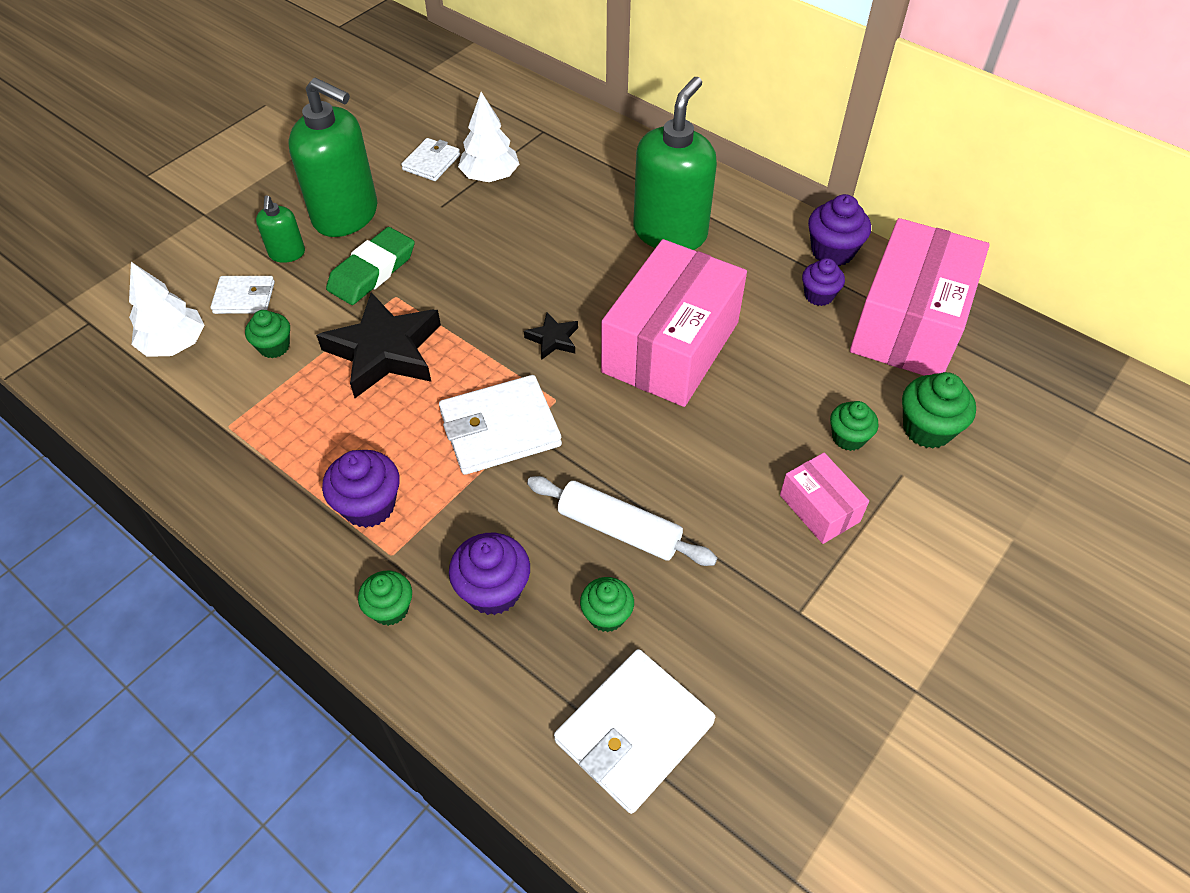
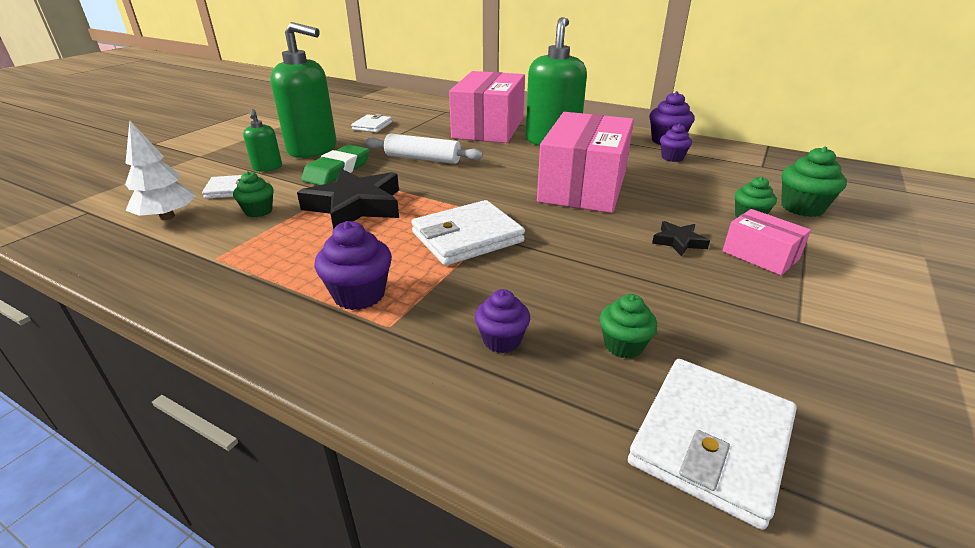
camera: 10 degrees left, 20 degrees down
green cupcake [358,571,412,626] -> none
purple cupcake [449,533,530,615] -> purple cupcake [475,289,530,353], size x0.66
white tree [458,92,519,182] -> none
black star [524,313,578,360] -> black star moved to [652,221,710,256]
white rolling pin [527,476,717,566] -> white rolling pin moved to [364,134,483,164]
pink box [850,218,990,376] -> pink box moved to [449,71,525,143]

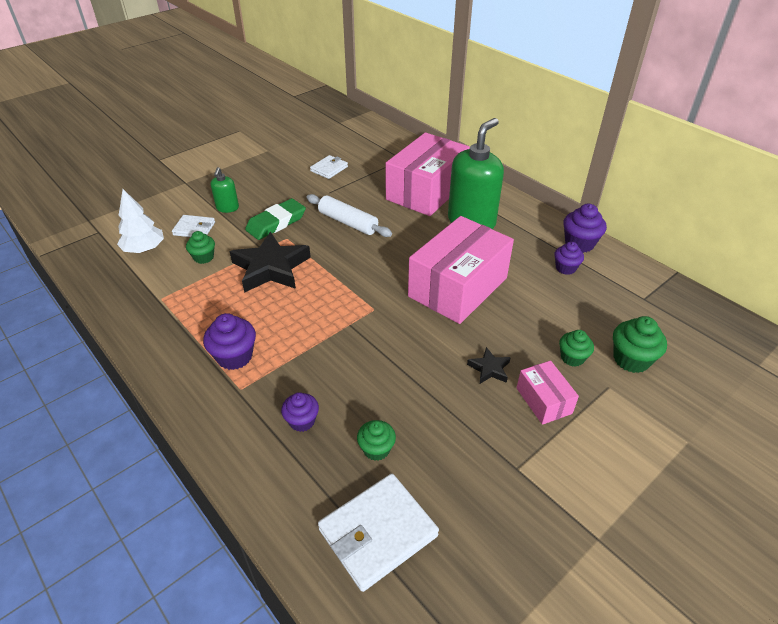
camera: 20 degrees right, 10 degrees up
green soap dispenser [270,22,337,158] -> none
white wallet [411,200,525,266] -> none

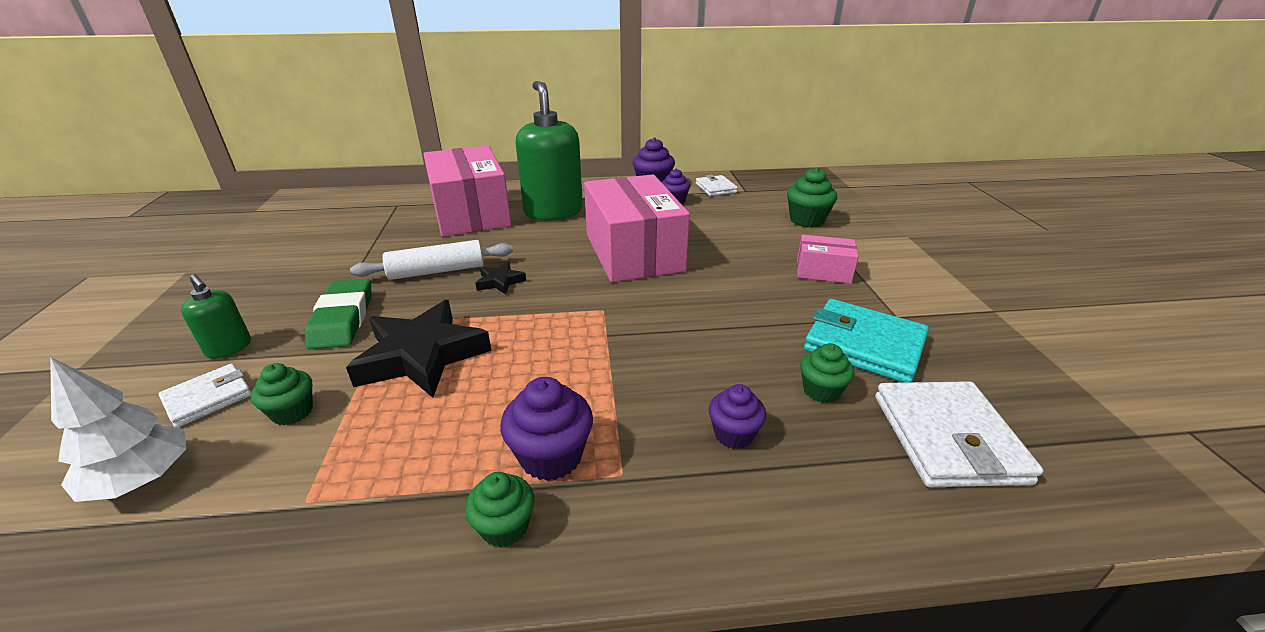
camera: 55 degrees left, 10 degrees down
white wallet [310,155,348,179] -> white wallet moved to [696,175,738,196]
black star [467,347,511,384] -> black star moved to [475,262,526,294]
green cupcake [559,330,594,367] -> green cupcake moved to [465,472,535,547]
none -> turquoise wallet [804,299,929,383]

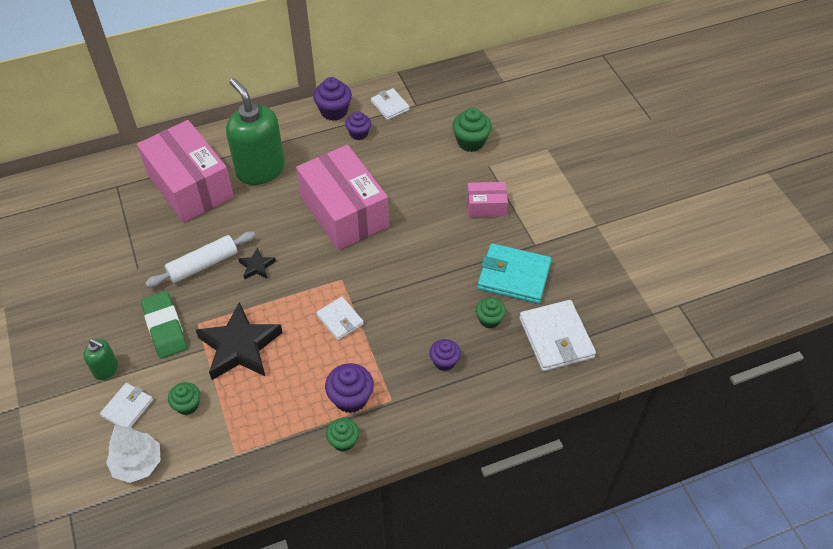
camera: 15 degrees left, 20 degrees up
none -> white wallet [316,297,364,340]

